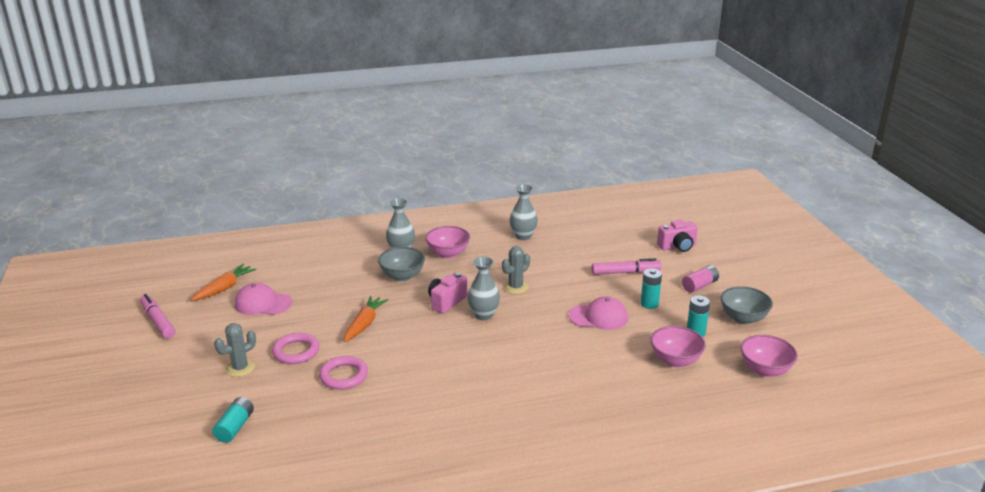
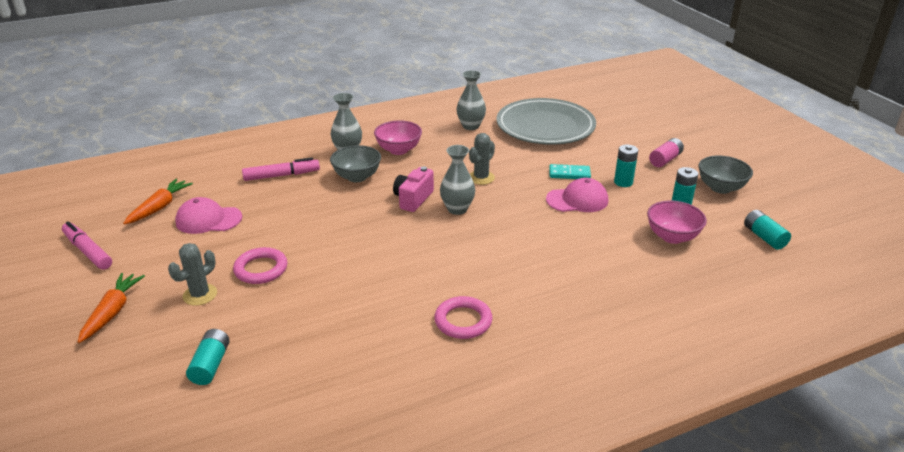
camera: 10 degrees left, 5 degrees up
pink ring [319,356,368,390] -> pink ring moved to [434,296,493,339]
orange carrot [344,296,388,342] -> orange carrot moved to [78,273,145,343]
pink marker [591,258,661,275] -> pink marker moved to [242,157,320,181]
pink camera [657,220,698,252] -> none
pink bowl [740,335,798,377] -> turquoise battery [744,210,791,250]
none -> grey plate [497,98,596,145]
none -> turquoise domino [549,164,591,179]

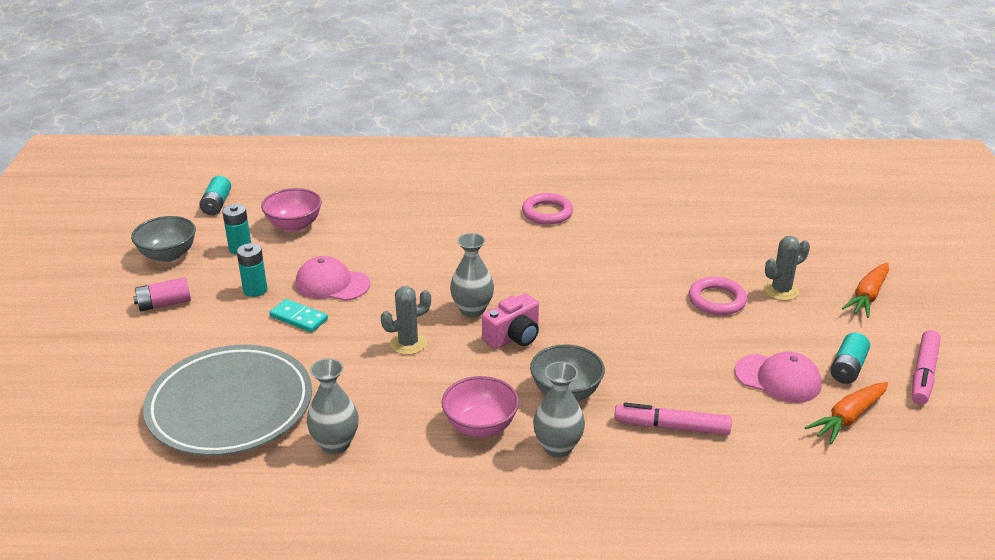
camera: 155 degrees left, 0 degrees up
pink marker [62,221,112,270] -> pink marker turned 45 degrees clockwise [912,330,941,405]
turquoise battery [186,329,230,385] -> turquoise battery moved to [830,333,870,384]

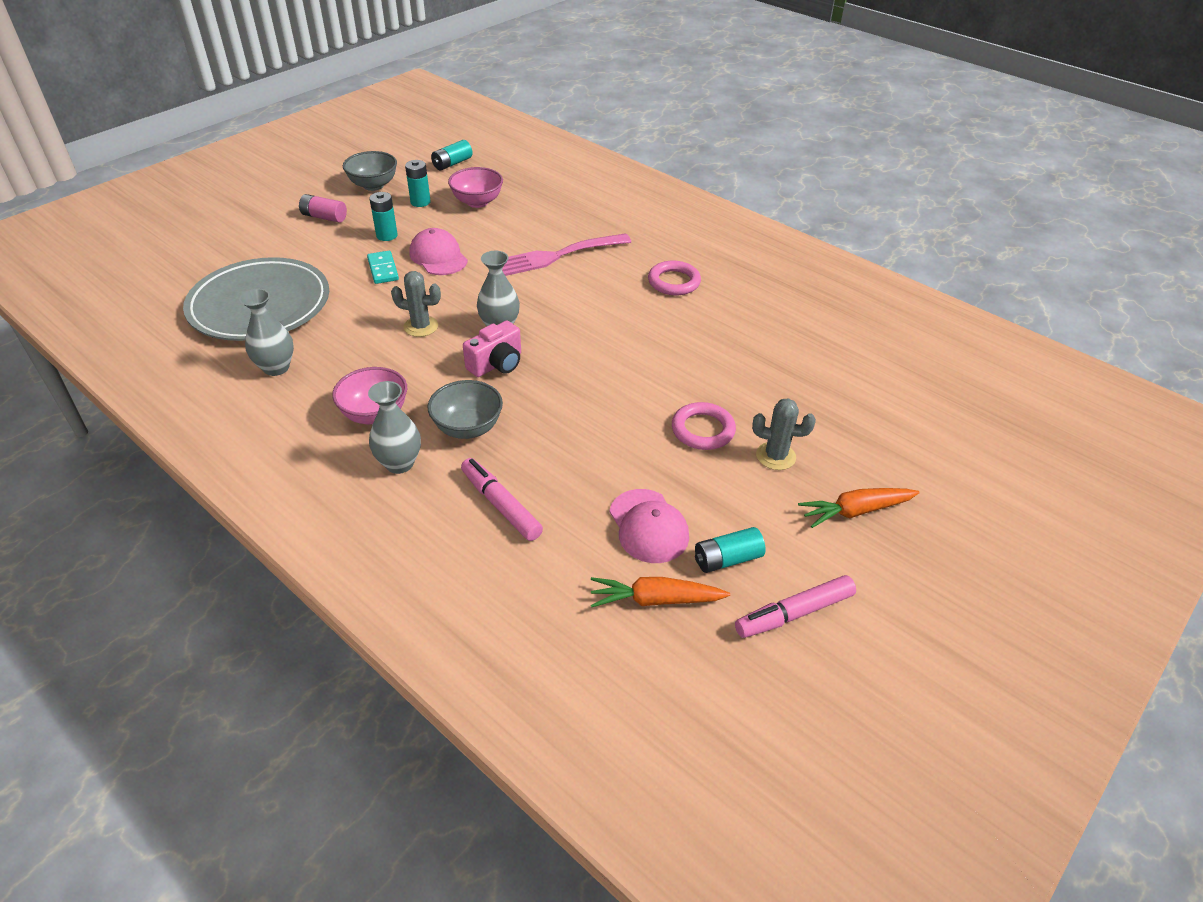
camera: 40 degrees right, 10 degrees up
pink camera [482,293,539,349] -> pink camera turned 45 degrees counterclockwise [463,320,521,377]
none -> pink fork [502,233,631,276]

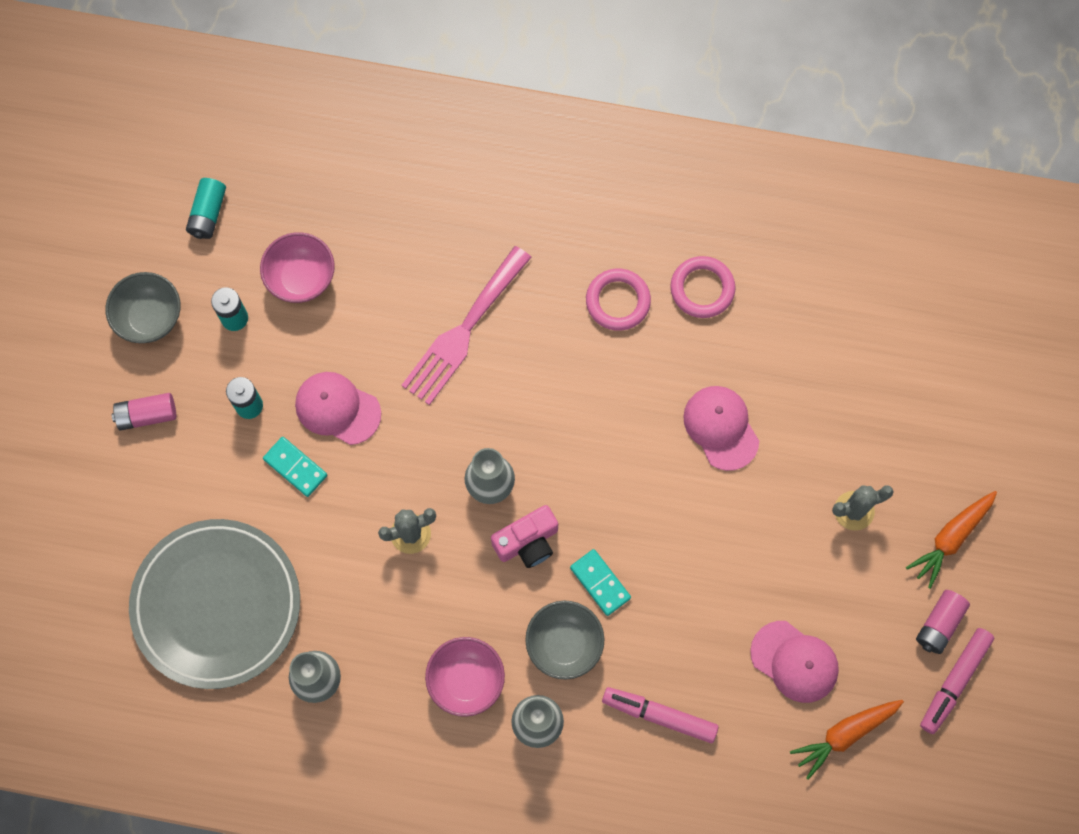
camera: 30 degrees left, 30 degrees up
pink camera [463,320,521,377] -> pink camera turned 45 degrees clockwise [491,505,558,568]
pink ring [672,402,736,450] -> pink ring moved to [670,256,736,318]
turquoise battery [695,527,766,573] -> none
none -> turquoise domino [570,549,631,616]
none -> pink cap [683,386,759,471]
none -> pink battery [916,590,970,654]

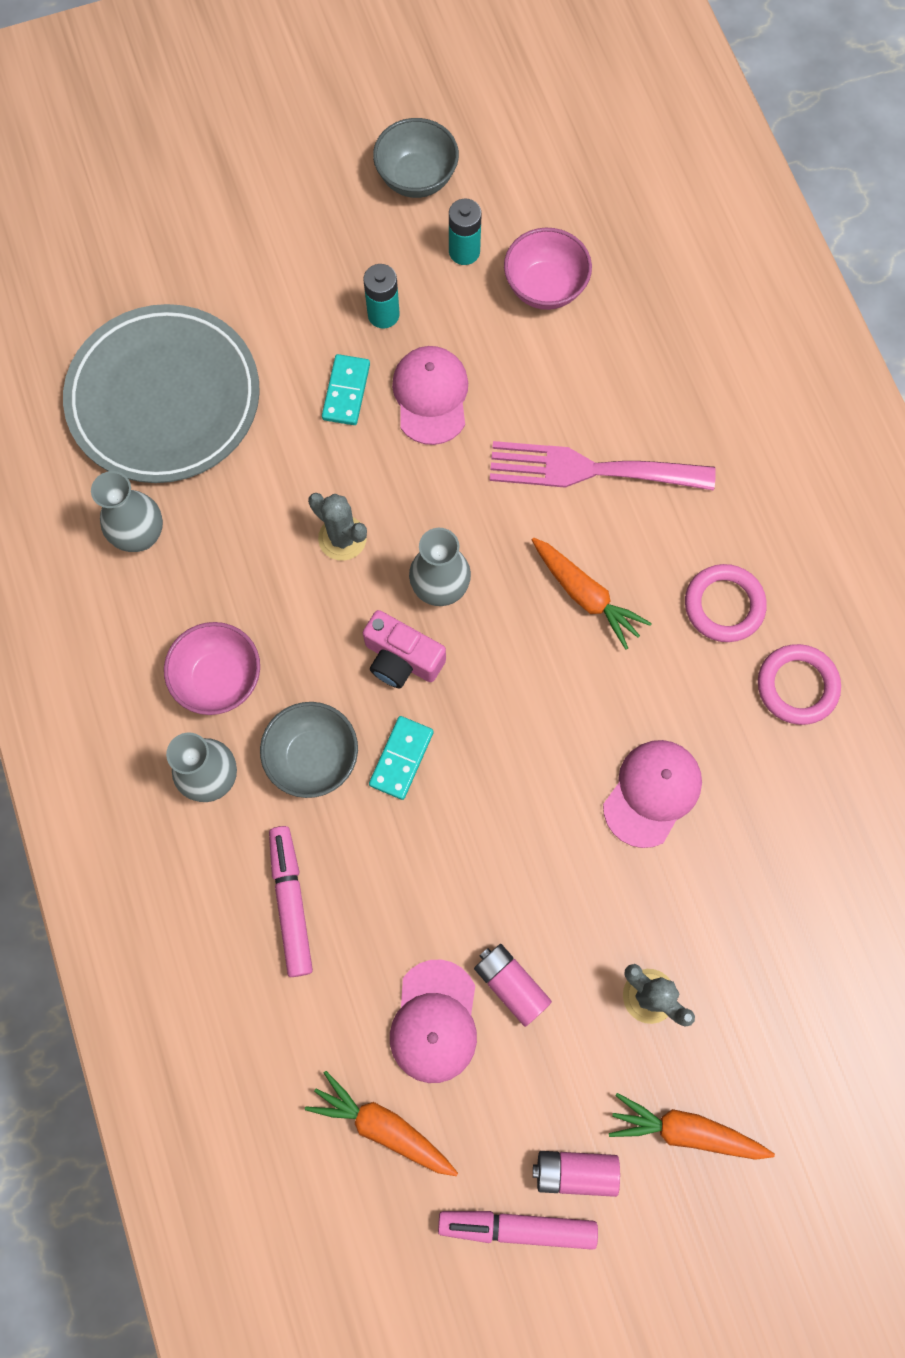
camera: 60 degrees right, 0 degrees up
pink battery [112,393,176,431] -> pink battery moved to [474,944,552,1027]
turquoise battery [186,178,226,239] -> none
none -> orange carrot [532,537,652,650]

